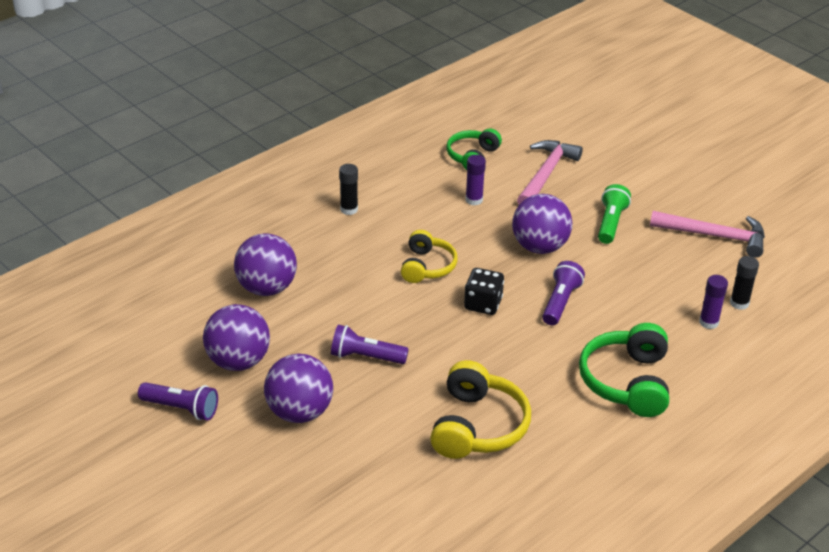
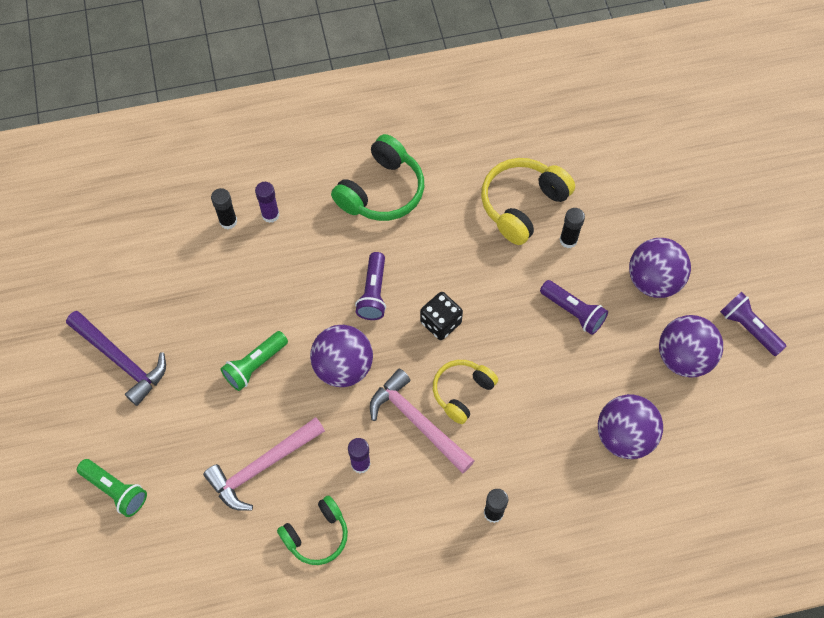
camera: 150 degrees left, 25 degrees up
purple flashlight [542,261,585,325] -> purple flashlight turned 45 degrees counterclockwise [355,252,386,320]
pink hammer [650,211,765,258] -> pink hammer moved to [370,369,475,473]
none -> purple hammer [66,311,166,406]
none -> green flashlight [77,459,147,517]
none -> black glue stick [560,208,585,248]

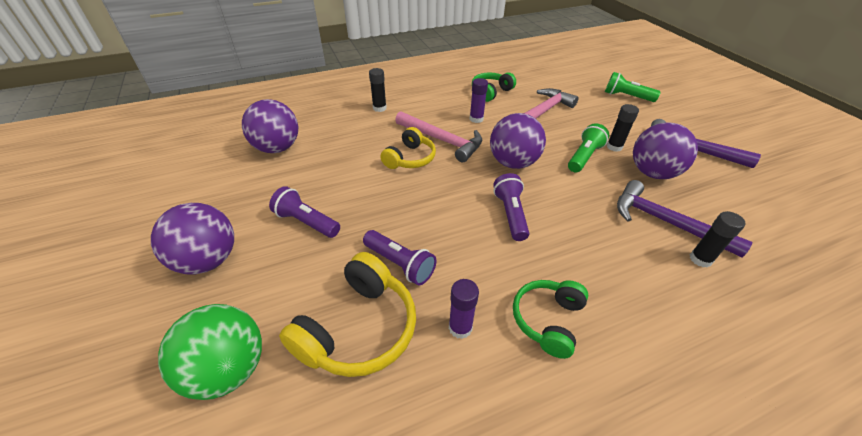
camera: 170 degrees right, 20 degrees down
purple glue stick [255,182,279,223] -> purple glue stick moved to [449,279,479,339]
green headphones [331,134,424,221] -> green headphones [513,280,588,359], size x0.65
black dice [420,292,463,340] -> none
black glue stick [560,208,585,248] -> black glue stick moved to [607,104,639,152]
purple ball [659,315,723,377] -> purple ball moved to [633,122,698,179]
purple flashlight [720,292,787,356] -> purple flashlight moved to [363,230,436,286]
none -> green ball [158,304,262,400]
none -> purple hammer [617,180,753,257]

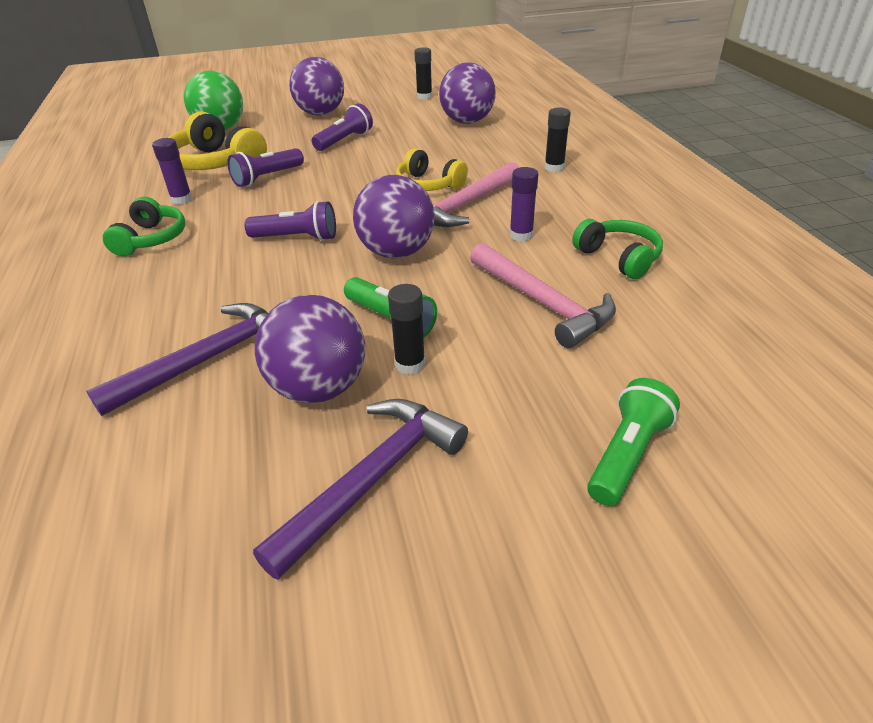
camera: 100 degrees right, 5 degrees down
green headphones [513,280,588,359] -> green headphones turned 60 degrees clockwise [103,197,185,256]
black glue stick [690,211,745,267] -> black glue stick moved to [414,47,432,100]

